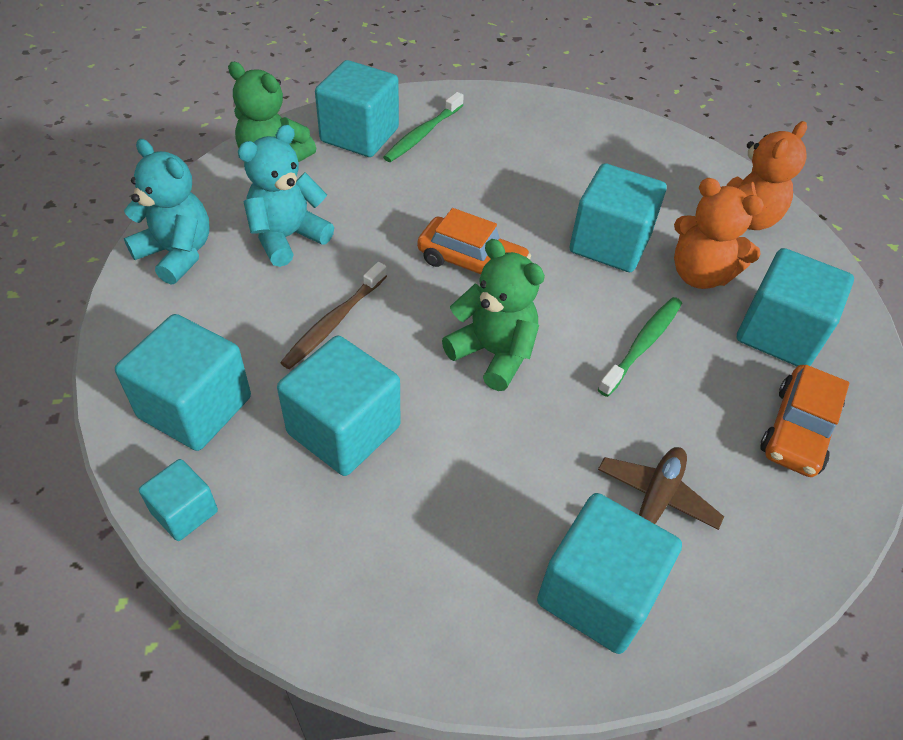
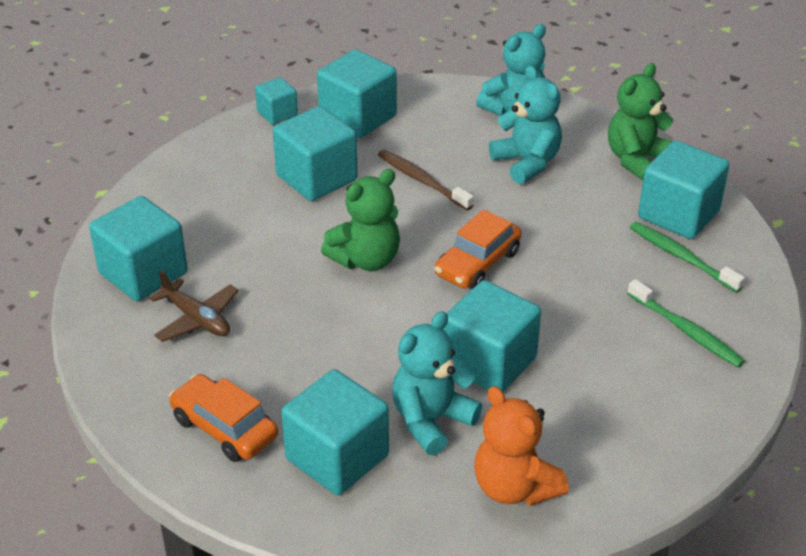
camera: 105 degrees right, 10 degrees down
green toothbrush [598,297,682,397] -> green toothbrush moved to [627,279,745,367]
orange teddy bear [674,178,764,289] -> turquoise teddy bear [392,311,482,455]

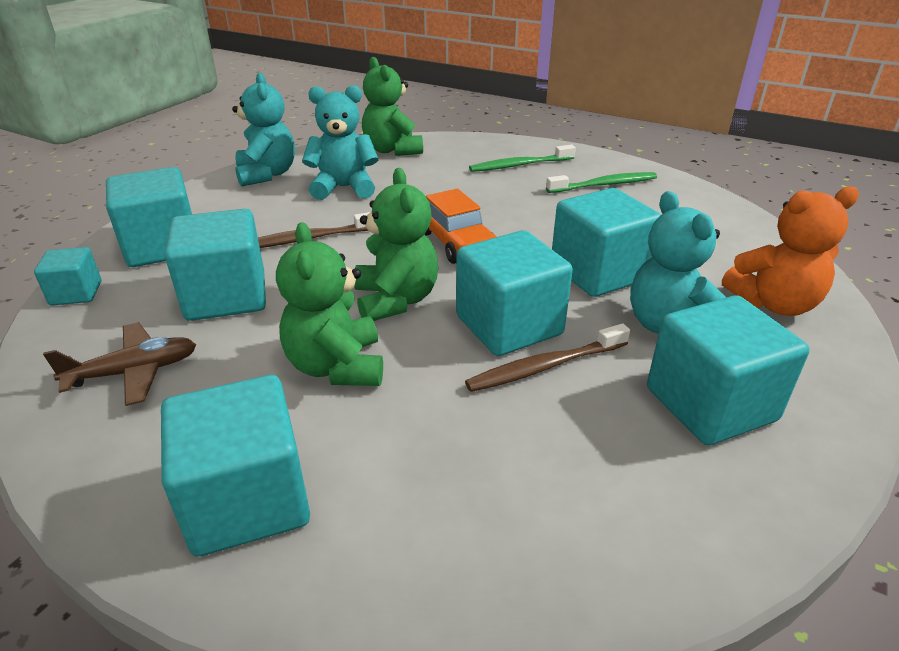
camera: 65 degrees left, 5 degrees down
brown plane [149,270,239,342] -> brown plane moved to [43,323,196,406]
orange car [169,374,278,462] -> none
turquoise cube [638,140,729,239] -> turquoise cube moved to [456,230,573,356]
none -> green teddy bear [276,222,383,386]
none -> brown toothbrush [465,323,630,392]

